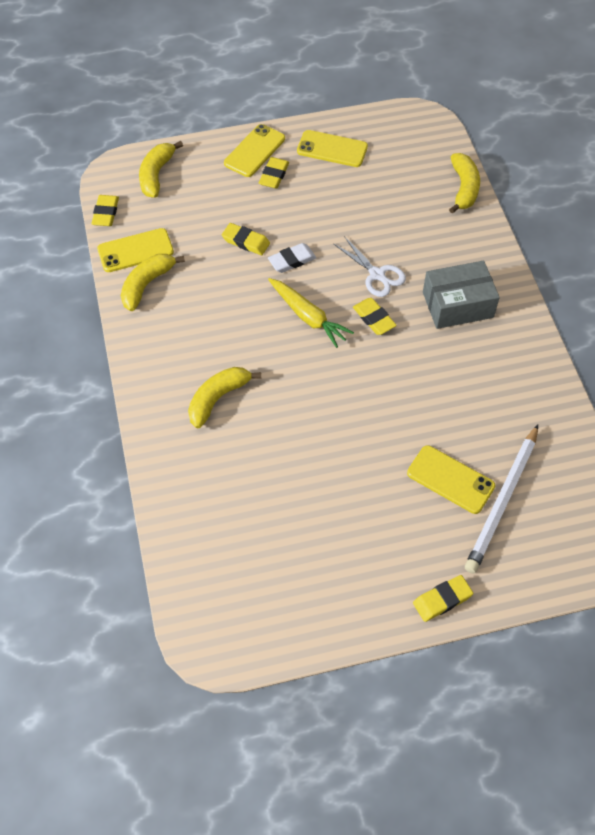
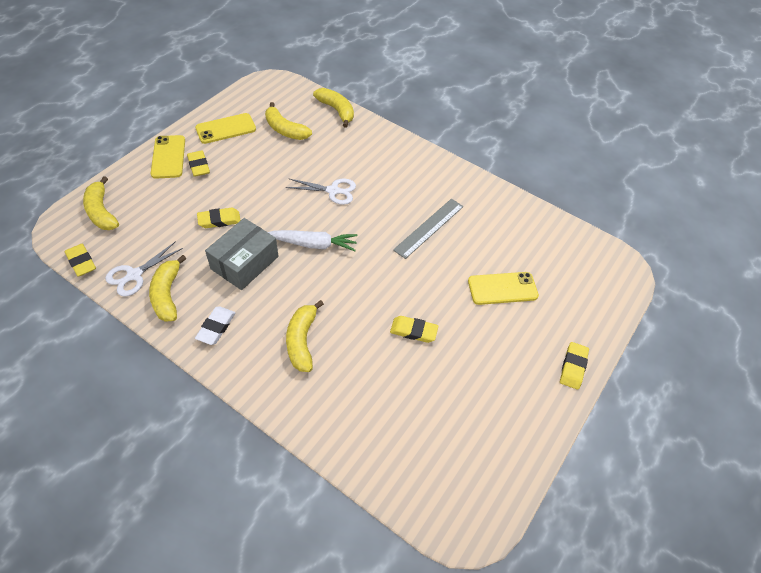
camera: 45 degrees left, 5 degrees down
yellow phone [97,228,174,272] -> white scissors [105,241,183,296]
white eraser [268,243,316,273] -> white eraser moved to [195,306,236,345]
yellow carrot [268,278,354,348] -> white carrot [268,230,358,251]
yellow eraser [353,298,397,335] -> yellow eraser moved to [390,316,438,343]
grey box [423,261,500,329] -> grey box moved to [205,218,279,290]
white pencil [465,425,538,573] -> none
none -> yellow banana [265,102,312,140]
none -> grey ruler [393,199,463,259]

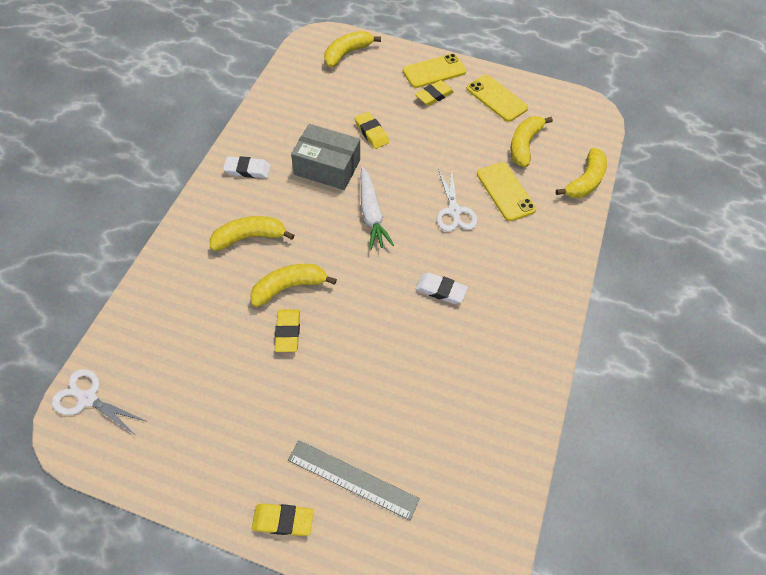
camera: 75 degrees right, 5 degrees up
yellow eraser [65,244,96,277] -> none
white scissors [105,241,183,296] -> white scissors moved to [52,369,148,435]
yellow banana [149,255,187,322] -> yellow banana moved to [250,264,337,307]
grey ruler [393,199,463,259] -> grey ruler moved to [288,440,420,520]
yellow phone [468,272,539,305] -> yellow phone moved to [477,162,536,221]
none -> white eraser [415,272,468,304]

